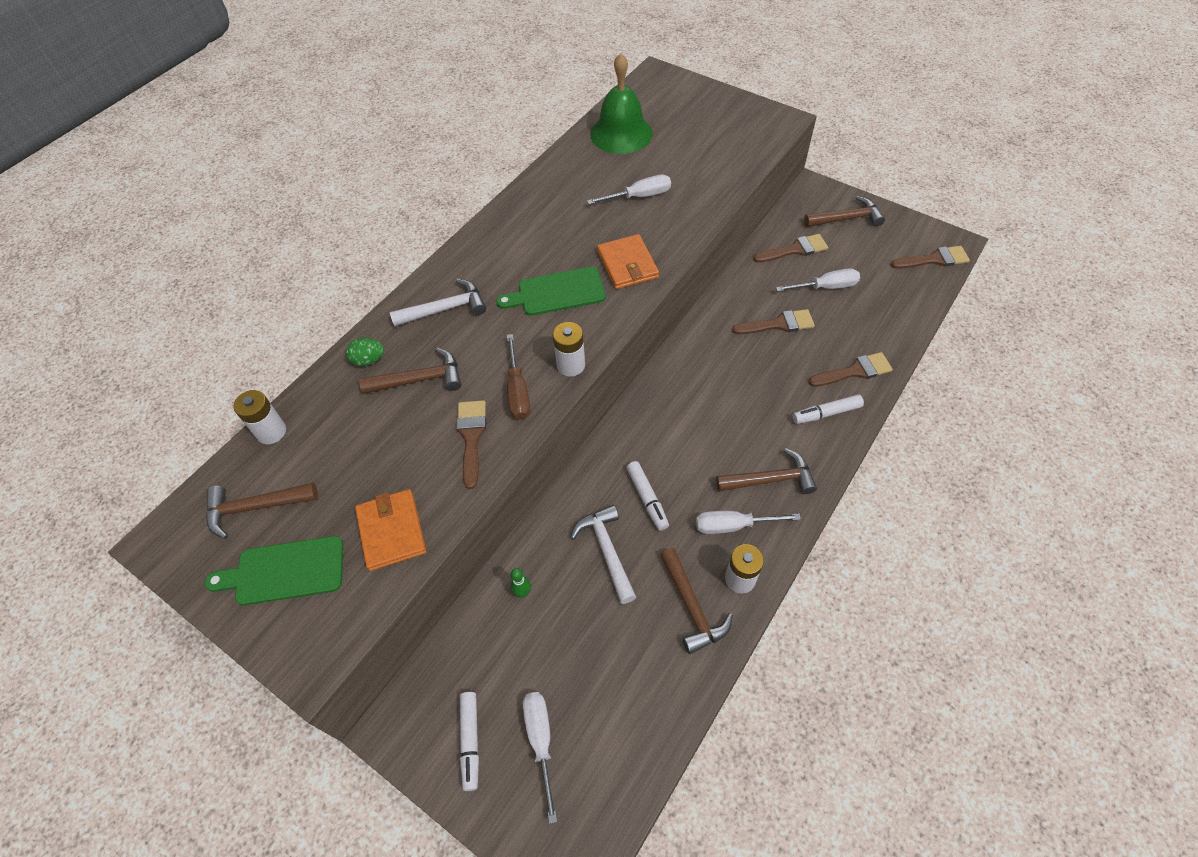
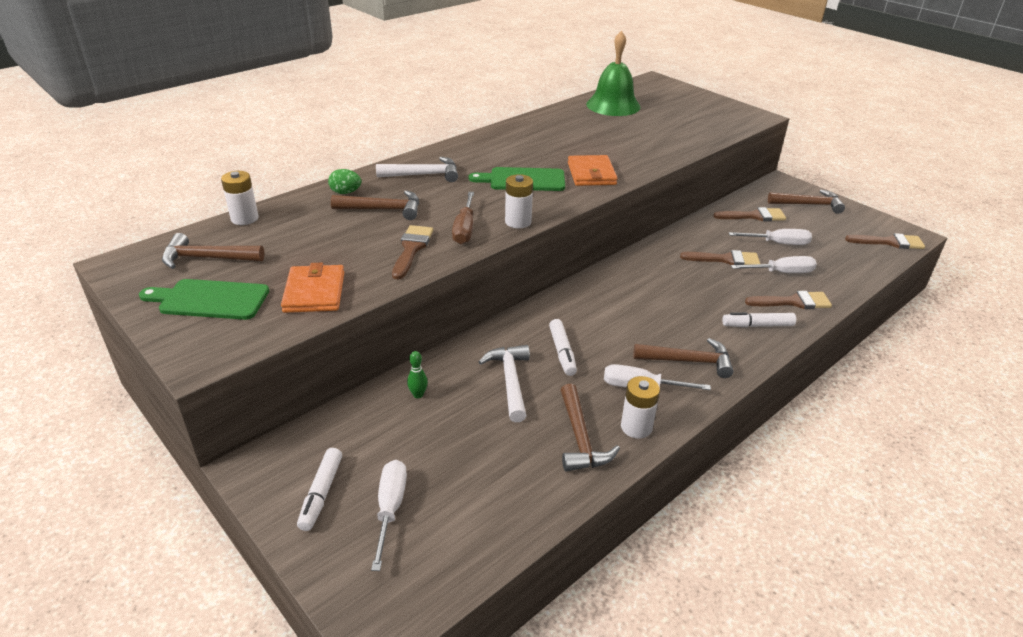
camera: 10 degrees right, 20 degrees down
white screwdriver [587,175,671,204] -> white screwdriver moved to [731,256,817,273]

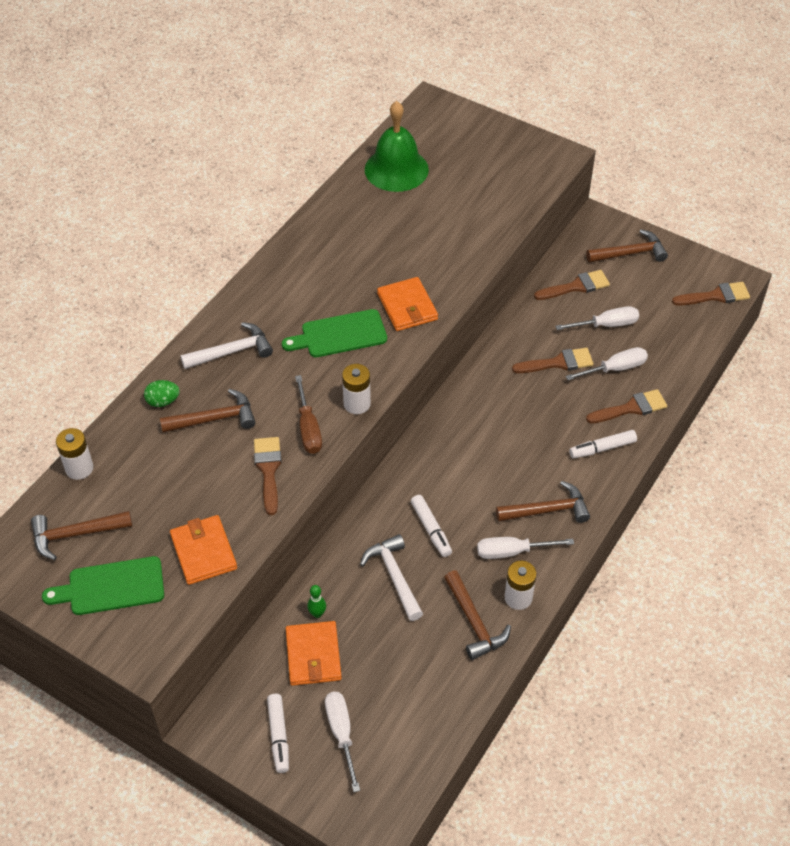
camera: 15 degrees left, 15 degrees up
none -> orange wallet [286,621,342,686]

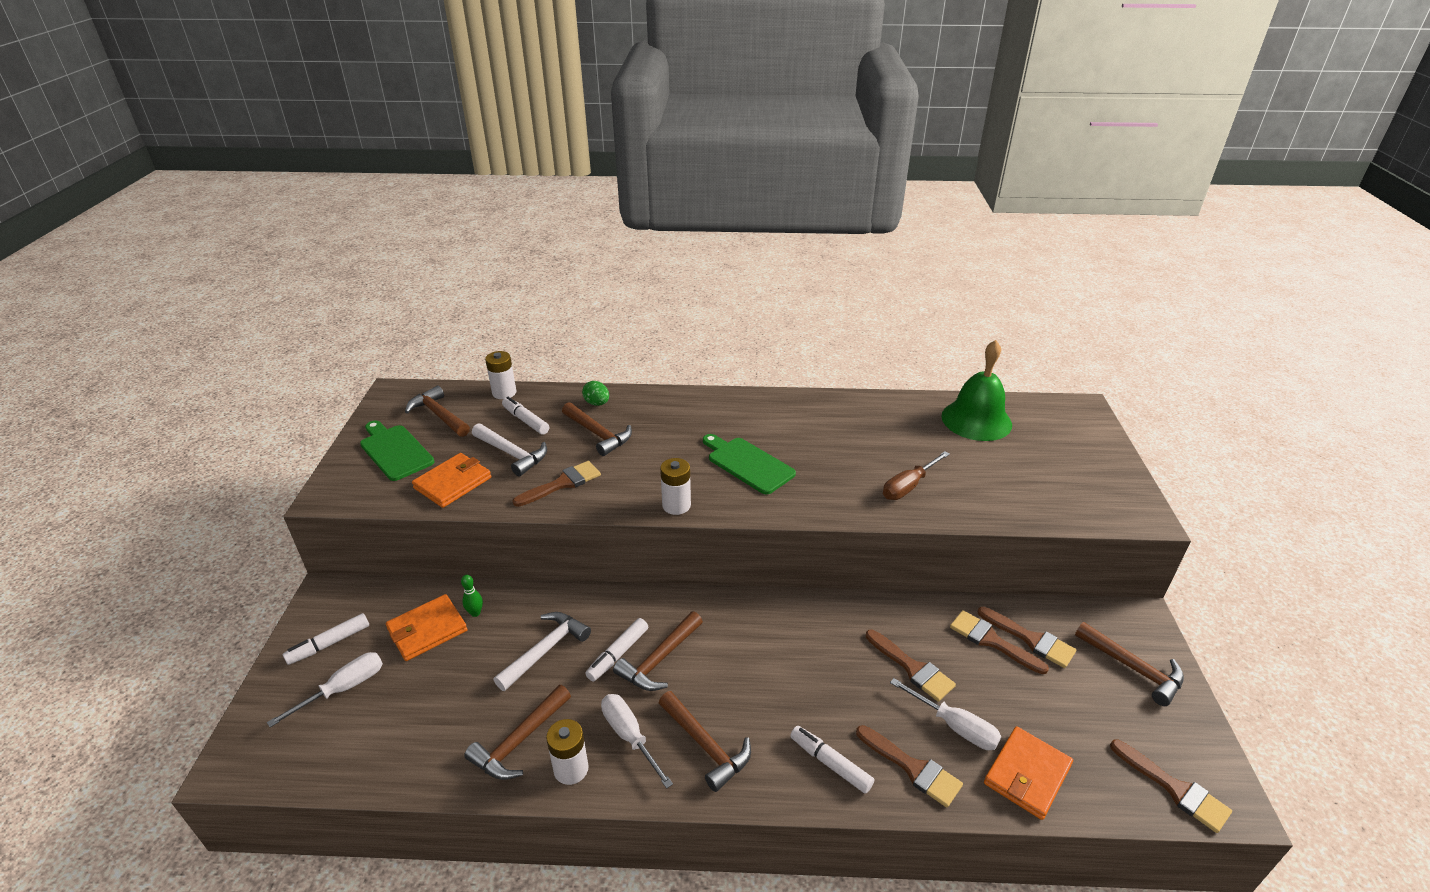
camera: 60 degrees right, 15 degrees down
white hammer [180,322,273,369] -> white hammer moved to [472,424,547,476]
brown screwdriver [295,375,322,454] -> brown screwdriver moved to [883,451,950,500]
orange wallet [377,277,438,331] -> orange wallet moved to [984,726,1073,820]
white screwdriver [555,306,639,330] -> none
none -> white marker [502,397,549,435]
none -> brown hammer [613,611,703,691]
none -> brown brush [950,610,1049,674]

